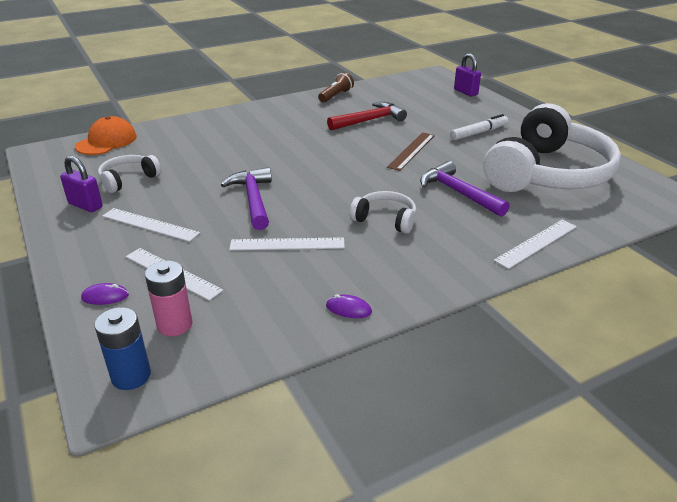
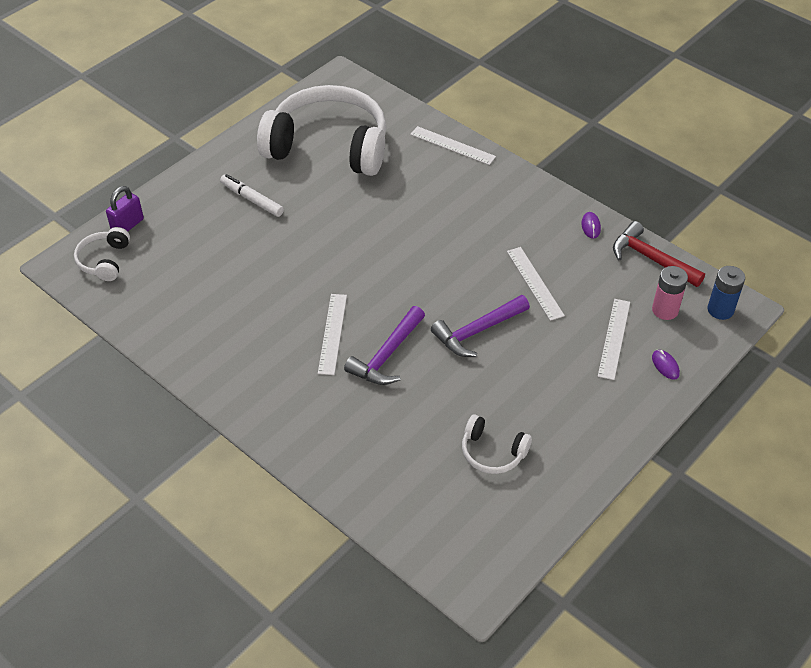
camera: 110 degrees left, 15 degrees up
purple padlock [60,156,103,212] -> none
orange cap [75,116,137,155] -> none
white ruler [102,208,200,242] -> white ruler moved to [318,294,347,375]
brown flashlight [318,72,354,103] -> none
red hammer [327,102,407,131] -> red hammer moved to [613,221,705,287]
white headphones [349,191,416,234] -> white headphones moved to [74,227,130,281]
brown ruler [387,132,435,171] -> none
purple hammer [420,161,510,217] -> purple hammer moved to [344,306,425,385]

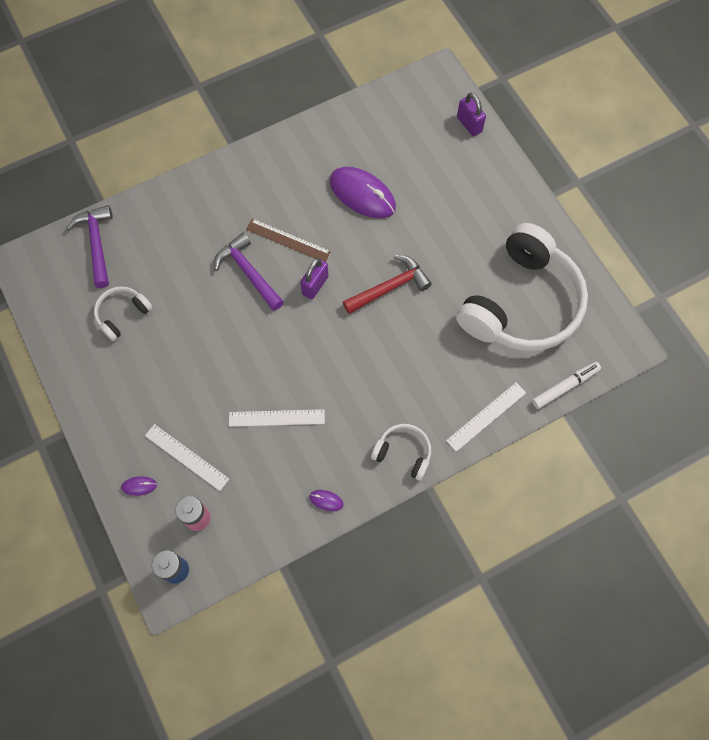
camera: 110 degrees right, 20 degrees up
white headphones [74,227,130,281] -> white headphones moved to [371,424,431,481]
white marker [220,174,284,217] -> white marker moved to [532,362,601,409]
white ruler [318,294,347,375] -> brown ruler [246,218,331,262]
purple hammer [431,295,530,357] -> purple hammer moved to [67,205,113,288]
red hammer [613,221,705,287] -> red hammer moved to [343,255,432,314]
none -> purple padlock [300,258,329,299]
none -> purple mouse [330,167,396,218]

